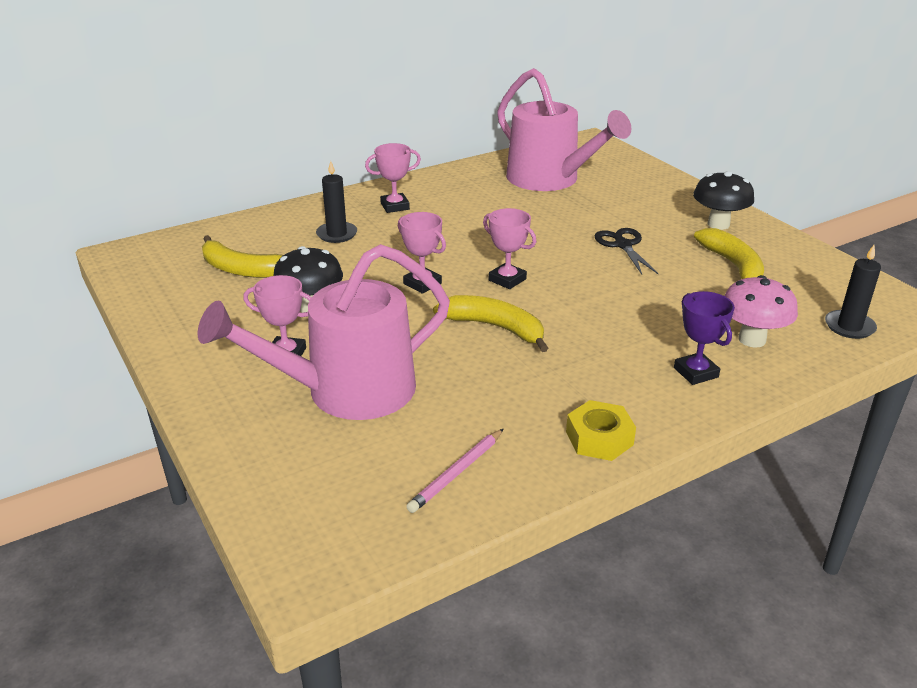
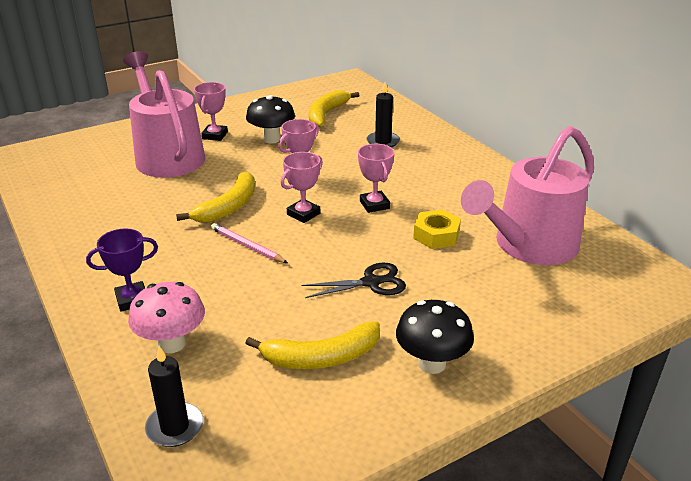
camera: 90 degrees right, 0 degrees up
pink trophy [365,143,421,213] -> pink trophy moved to [358,144,394,213]
pink pencil [406,429,503,513] -> pink pencil moved to [211,223,288,263]
yellow nut [566,400,636,461] -> yellow nut moved to [413,210,461,249]

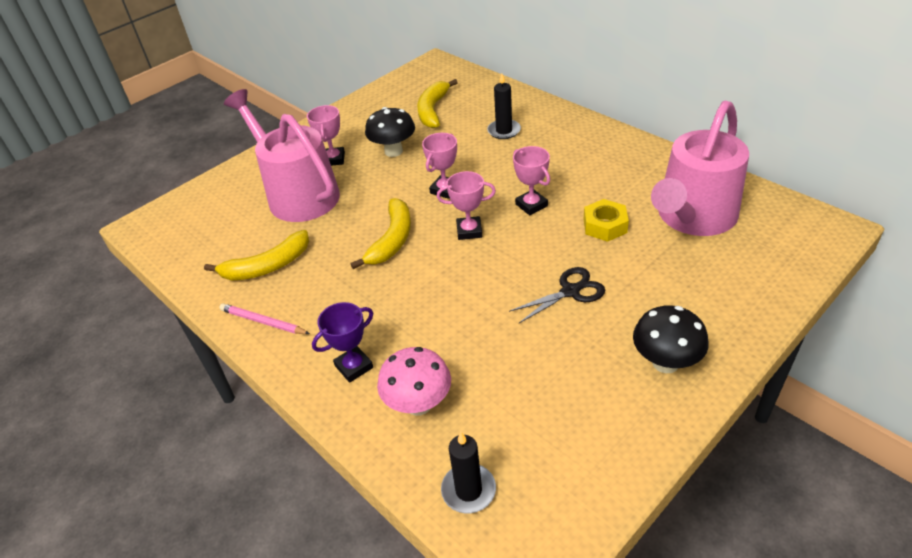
camera: 10 degrees left, 10 degrees up
pink pencil [211,223,288,263] -> pink pencil moved to [219,303,310,334]
yellow banana [245,321,380,369] -> yellow banana moved to [204,230,309,281]
pink trophy [281,152,323,223] -> pink trophy turned 60 degrees clockwise [437,171,496,240]

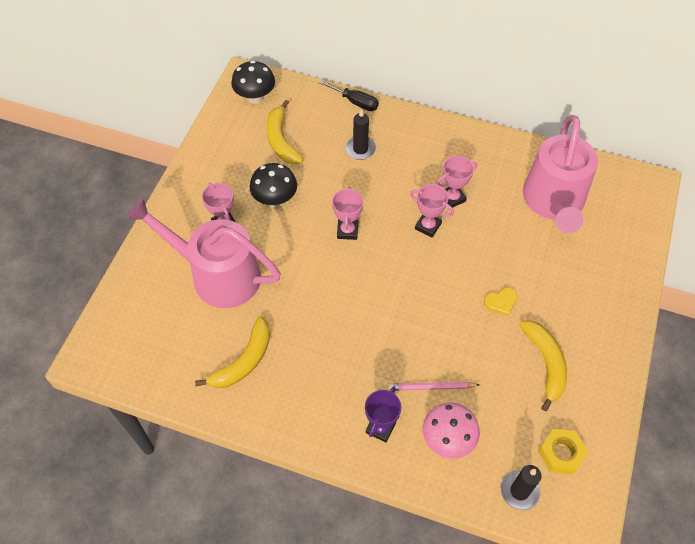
camera: 30 degrees left, 15 degrees up
pink pencil [219,303,310,334] -> pink pencil moved to [388,382,480,391]
yellow banana [350,198,411,269] -> yellow banana moved to [520,320,567,411]
pink trophy [437,171,496,240] -> pink trophy moved to [436,156,478,208]
black scissors [509,267,605,323] -> yellow heart [484,287,518,316]
yellow nut [584,199,629,242] -> yellow nut moved to [538,429,588,475]
black mushroom [633,305,709,373] -> black mushroom moved to [231,61,275,104]
none -> black screwdriver [319,80,379,111]

